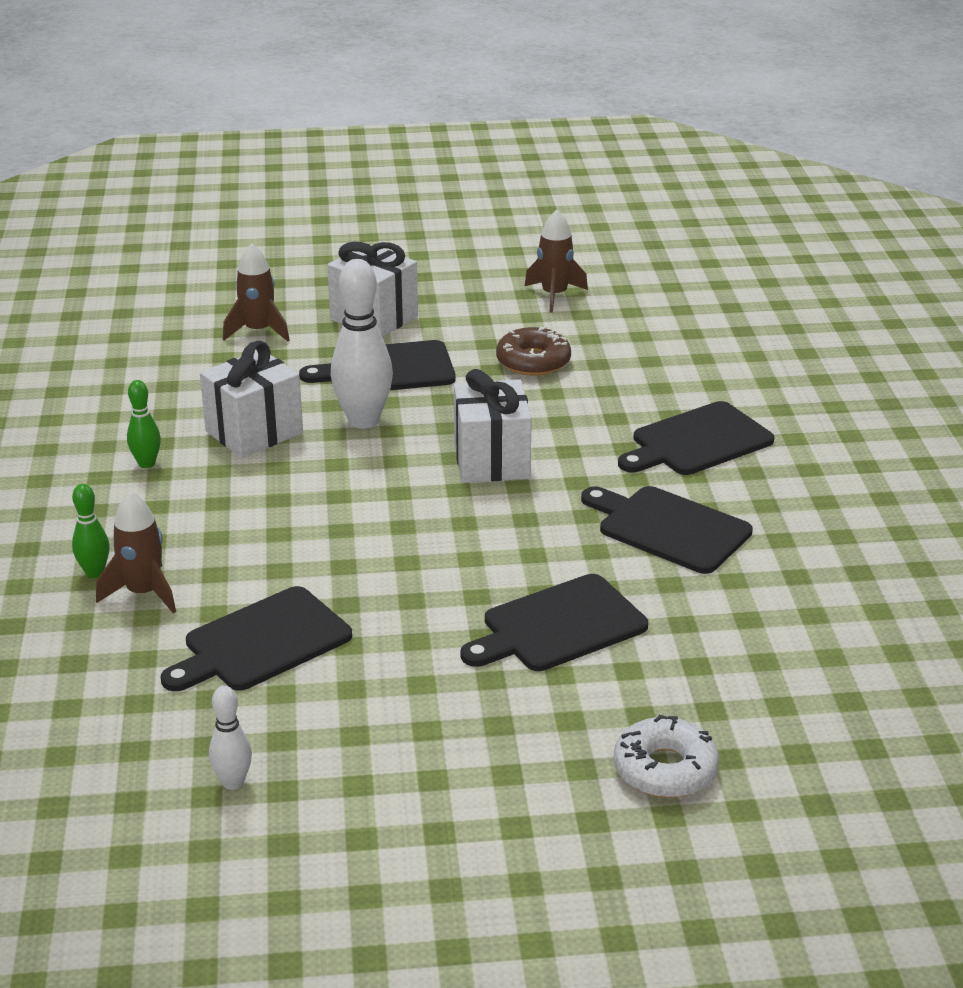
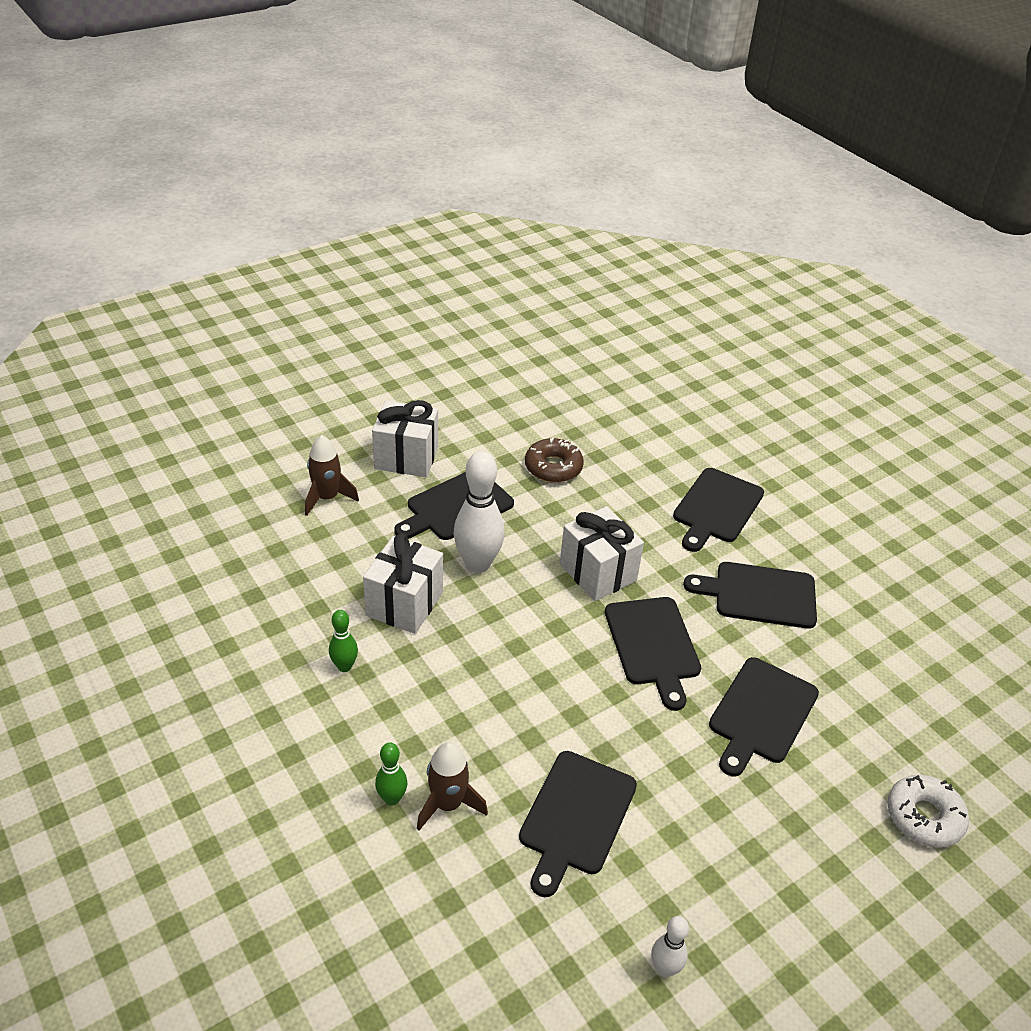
camera: 30 degrees left, 10 degrees up
brown rocket [525,210,588,313] -> none
none -> black cutting board [605,597,701,711]

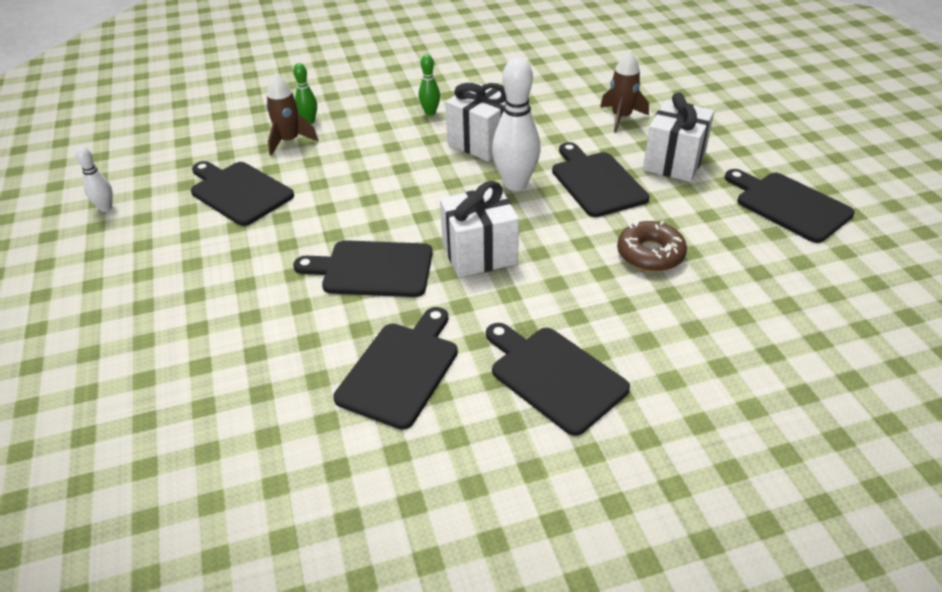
camera: 110 degrees right, 0 degrees up
black cutting board [709,657,819,776] -> black cutting board moved to [725,169,855,243]
white donut [887,775,969,848] -> none

